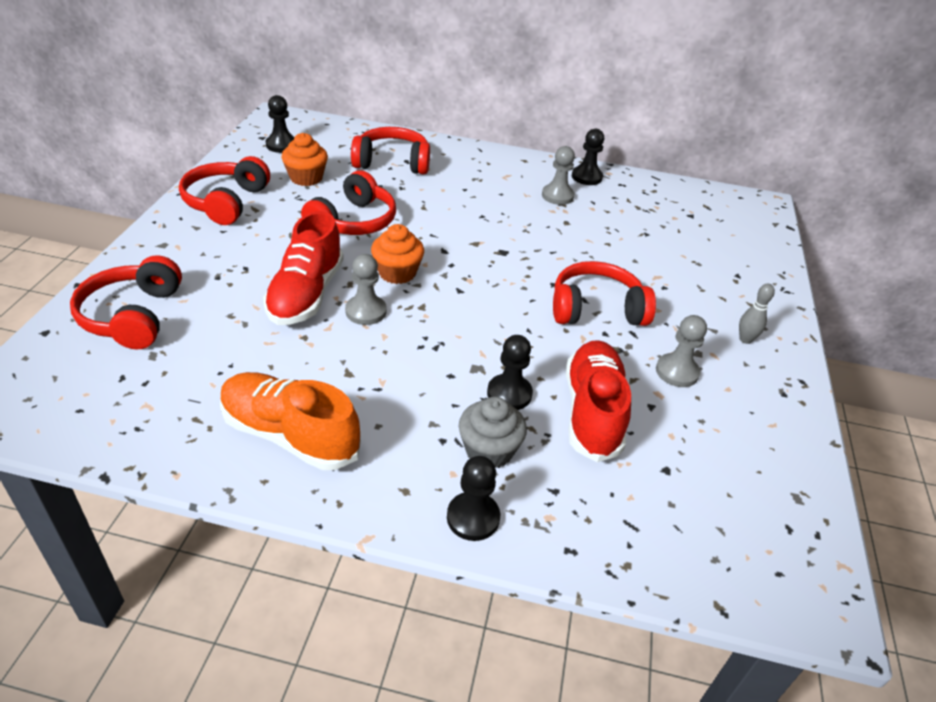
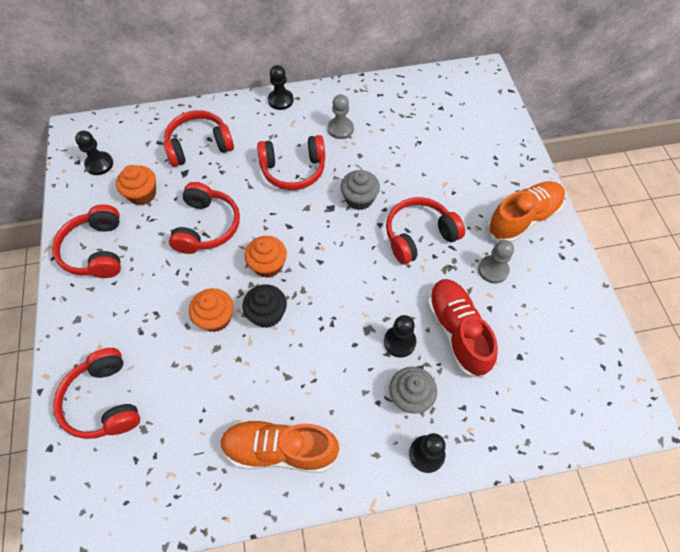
camera: 20 degrees left, 20 degrees up
red shoe [263,211,344,325] -> orange cupcake [189,288,234,332]
grey pawn [345,254,387,325] -> black cupcake [242,284,287,328]
black pawn [572,129,604,185] -> black pawn moved to [268,65,293,110]
grey bowling pin [739,284,775,344] -> orange shoe [487,181,565,243]
none -> red headphones [257,135,325,190]
none -> grey cupcake [341,170,380,210]

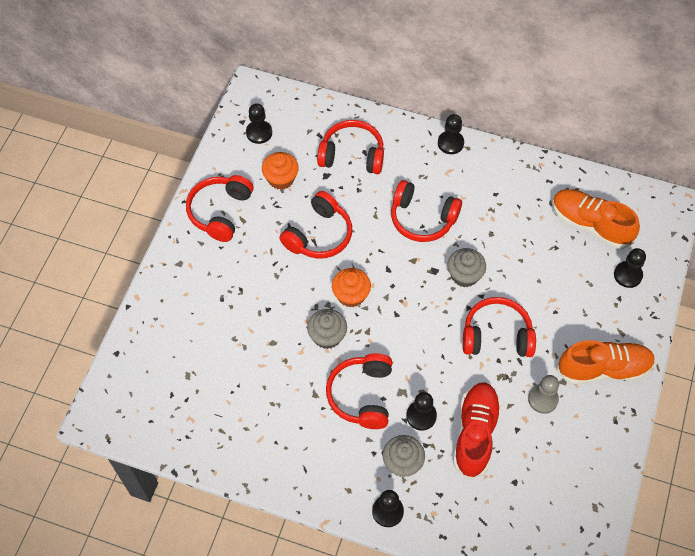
camera: 30 degrees right, 0 degrees up
red headphones [53,348,140,439] -> red headphones moved to [326,353,392,429]
orange cupcake [189,288,234,332] -> none
orange shoe [220,419,339,473] -> orange shoe moved to [552,189,640,249]
black cupcake [242,284,287,328] -> grey cupcake [307,309,347,349]
grey pawn [328,94,354,139] -> none
none -> black pawn [614,248,646,288]

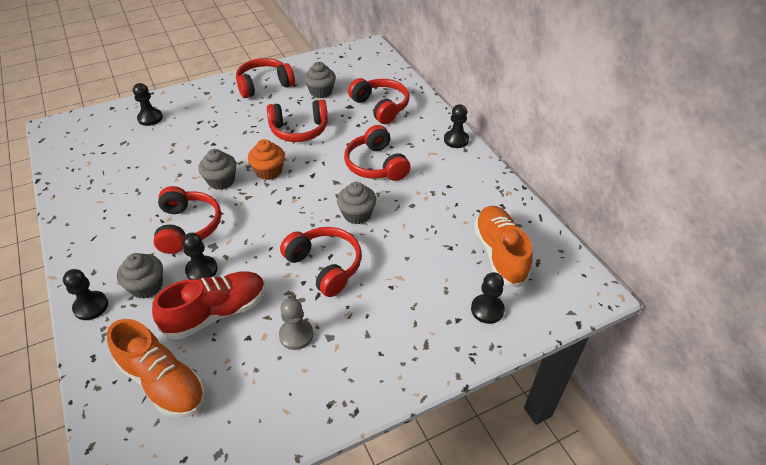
camera: 45 degrees right, 15 degrees down
black pawn [246,103,272,144] -> black pawn moved to [133,83,163,126]
orange cupcake [262,152,299,190] -> grey cupcake [304,62,336,98]
red headphones [326,353,392,429] -> red headphones turned 120 degrees clockwise [153,186,221,254]
orange shoe [557,340,655,384] -> orange shoe moved to [107,319,206,418]

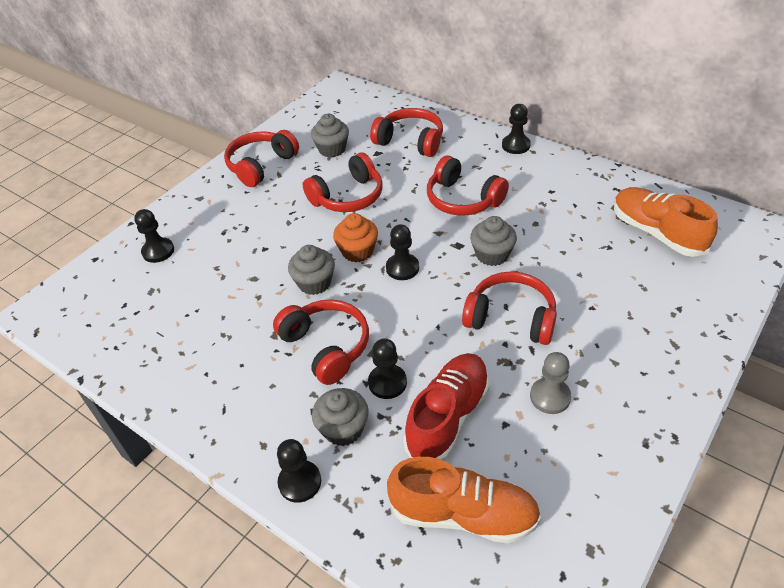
camera: 25 degrees left, 0 degrees up
black pawn [471,272,505,324] -> black pawn moved to [386,224,419,280]

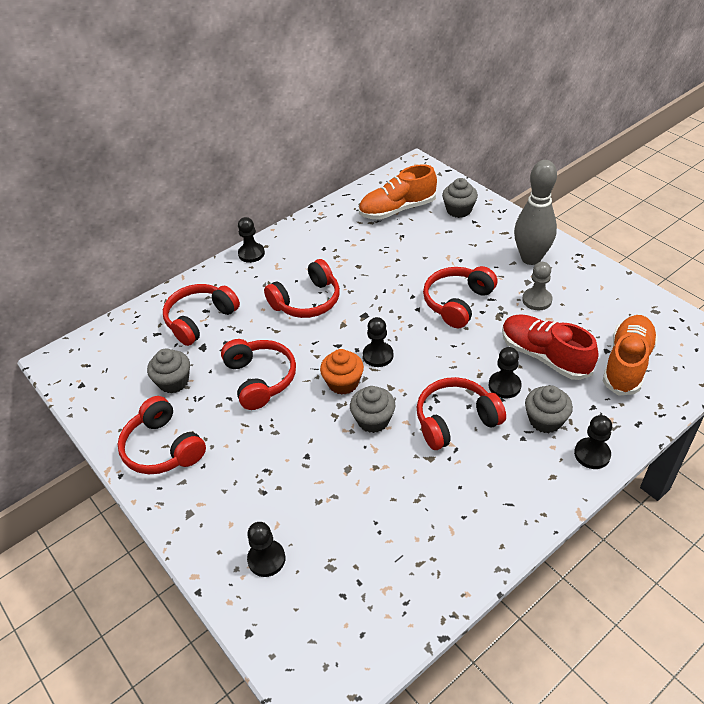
camera: 75 degrees left, 0 degrees up
grey cupcake [470,216,517,266] -> grey cupcake moved to [442,178,478,218]
none -> grey bowling pin [514,160,557,265]

